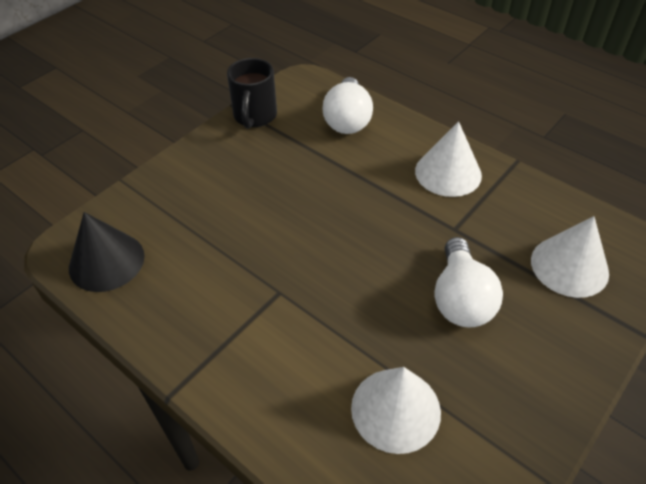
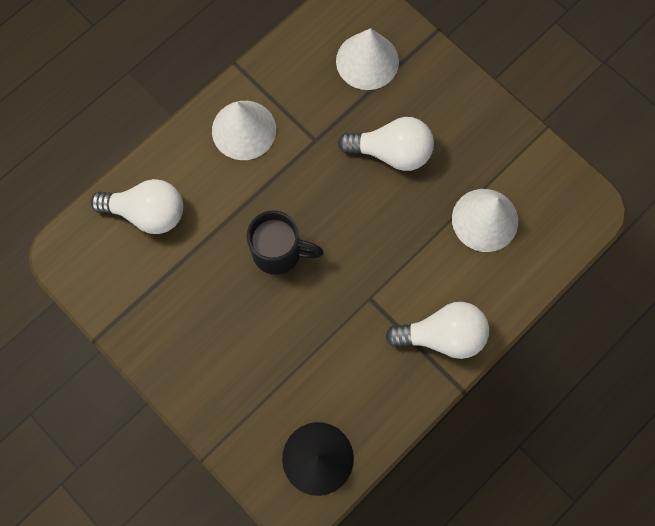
camera: 85 degrees left, 25 degrees up
black mug [227,58,277,129] -> black mug moved to [247,210,324,275]
none -> white light bulb [385,302,489,359]

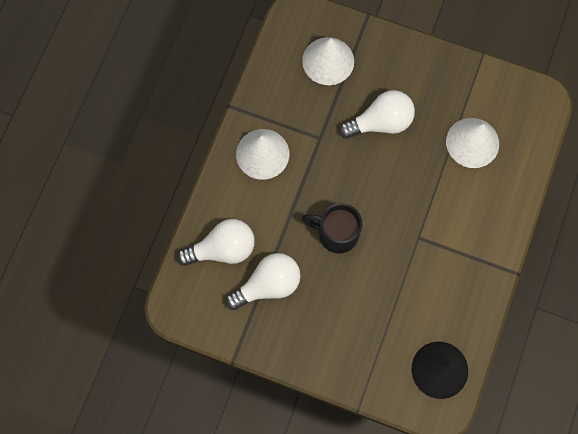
camera: 25 degrees left, 0 degrees up
black mug [247,210,324,275] -> black mug turned 150 degrees counterclockwise [301,203,362,253]
white light bulb [385,302,489,359] -> white light bulb moved to [226,253,301,310]

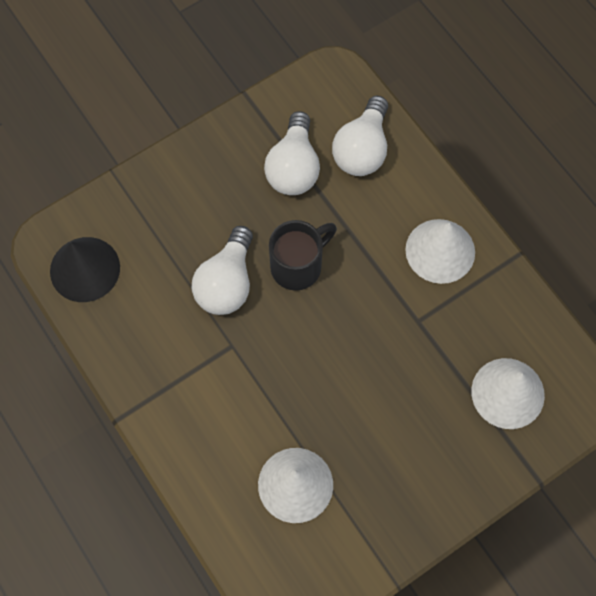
camera: 125 degrees right, 5 degrees down
white light bulb [339,90,415,139] -> white light bulb moved to [192,226,253,315]

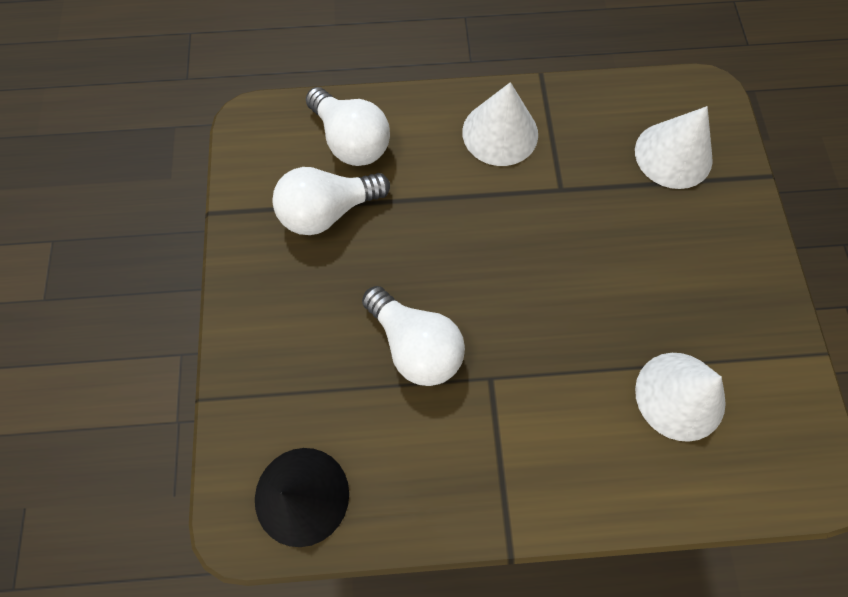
camera: 60 degrees left, 0 degrees up
white light bulb [264,111,320,195] -> white light bulb turned 120 degrees clockwise [272,167,390,235]
black mug [269,220,337,291] -> none

